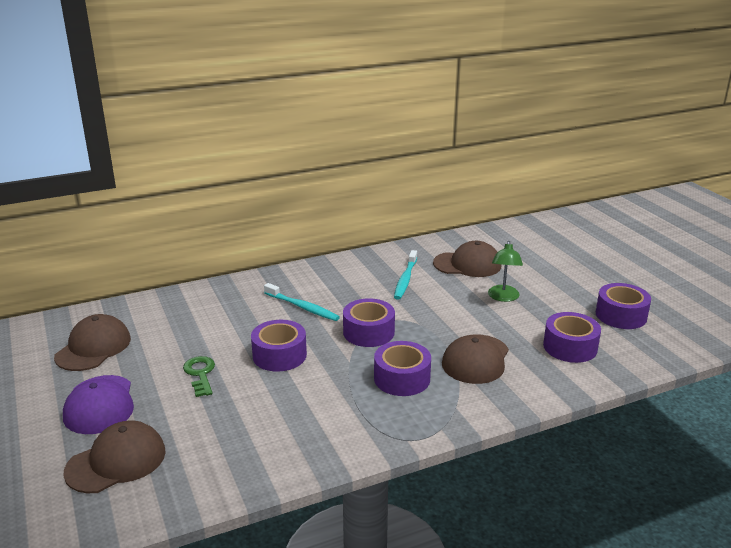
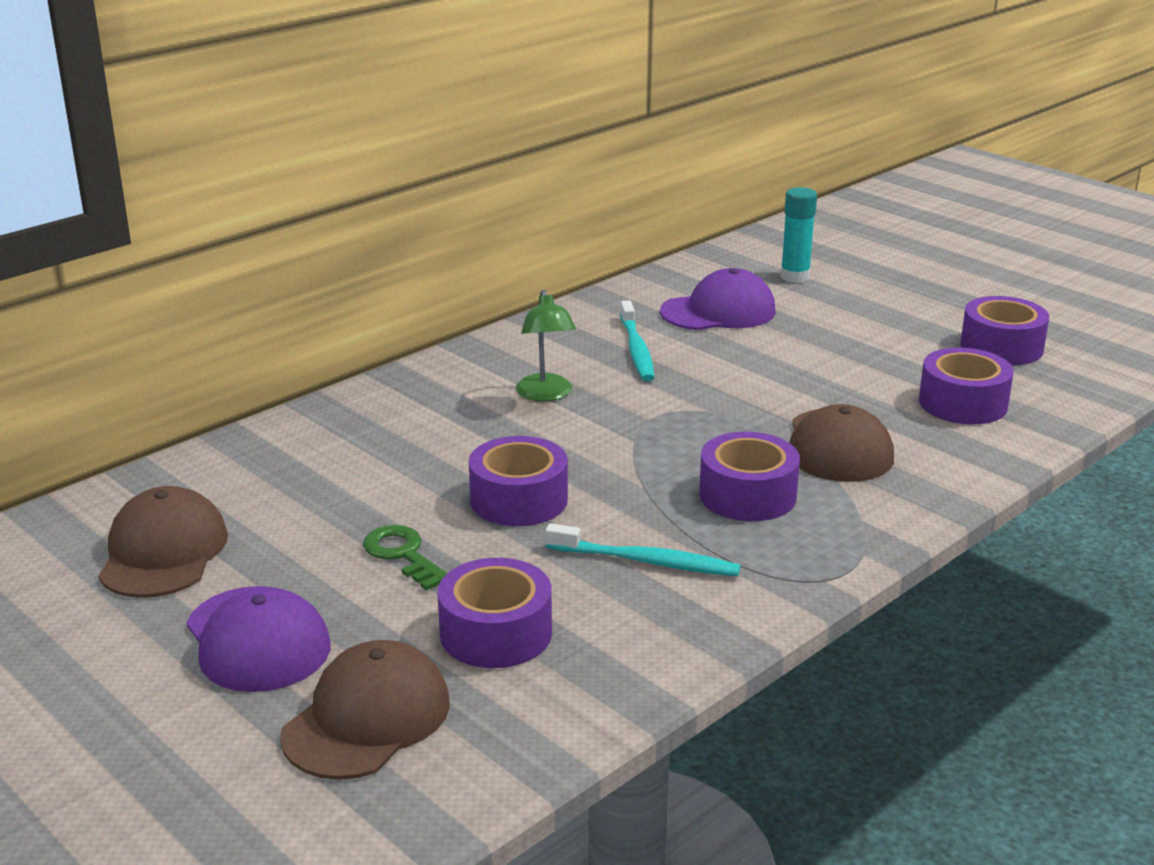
camera: 20 degrees left, 0 degrees up
turquoise toothbrush [264,283,340,321] -> turquoise toothbrush moved to [545,523,741,576]
purple tape [343,298,395,347] -> purple tape moved to [437,558,552,668]
brown cap [433,241,501,277] -> purple cap [660,268,776,330]
green lamp [488,241,523,302] -> green lamp moved to [516,290,576,401]
none -> turquoise glue stick [781,187,817,283]

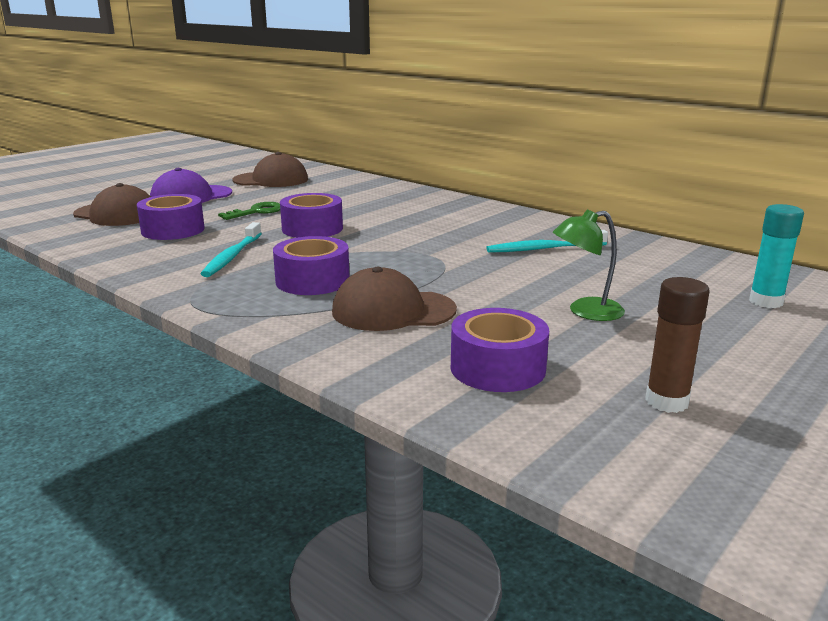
camera: 85 degrees right, 5 degrees down
green lamp [516,290,576,401] -> green lamp moved to [553,209,625,321]
purple cap [660,268,776,330] -> none
purple tape [960,296,1049,365] -> brown glue stick [645,277,710,413]

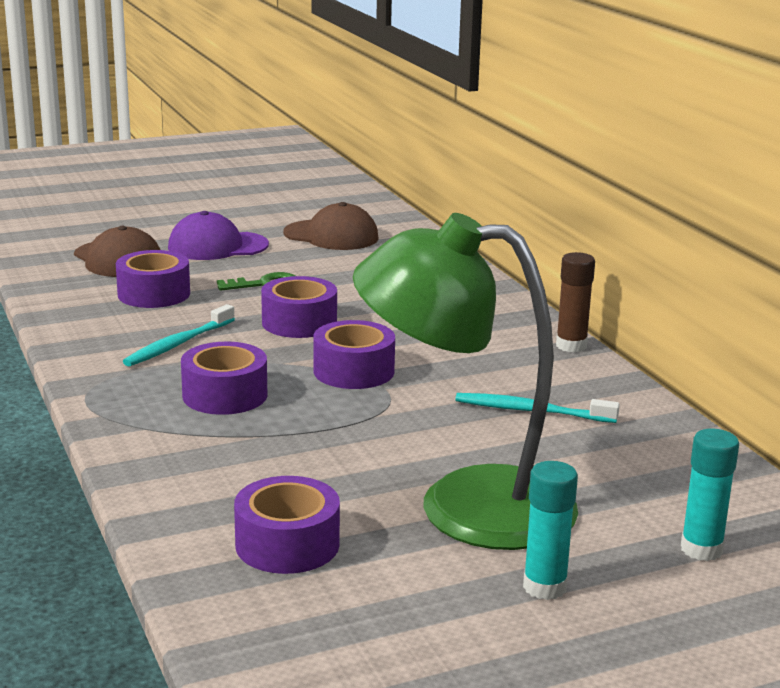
camera: 25 degrees right, 0 degrees up
brown cap [332,267,457,331] -> none
green lamp [553,209,625,321] -> green lamp [353,213,578,550], size x2.37
brown glue stick [645,277,710,413] -> brown glue stick moved to [556,252,595,352]
none -> purple tape [313,320,395,389]
none -> turquoise glue stick [523,461,578,600]

